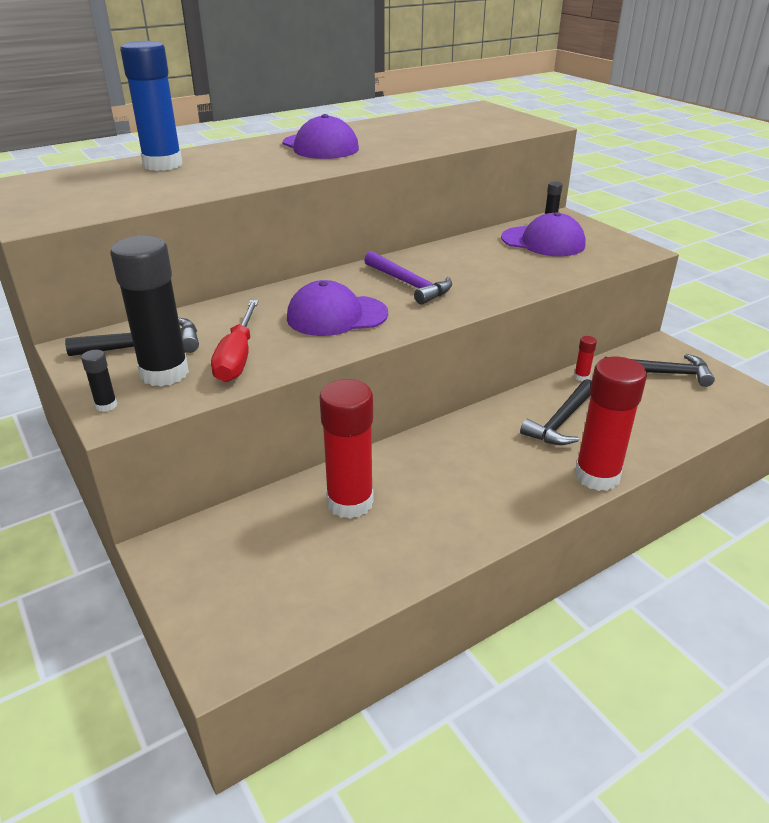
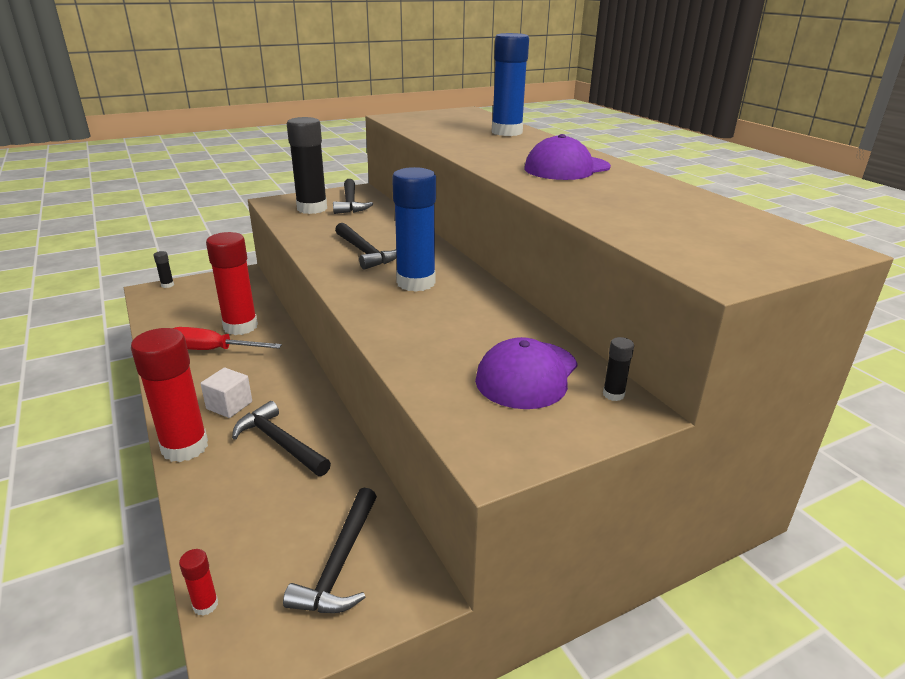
camera: 95 degrees right, 5 degrees down
black glue stick [81,350,117,412] -> black glue stick moved to [154,251,174,288]
red screwdriver [211,300,259,382] -> red screwdriver moved to [173,327,282,350]
purple cap [287,280,388,336] -> black hammer [335,223,397,270]
purple hammer [364,251,452,305] -> blue glue stick [392,167,436,292]
red glue stick [574,336,597,381] -> red glue stick moved to [179,549,218,616]
none -> white cube [200,368,252,418]

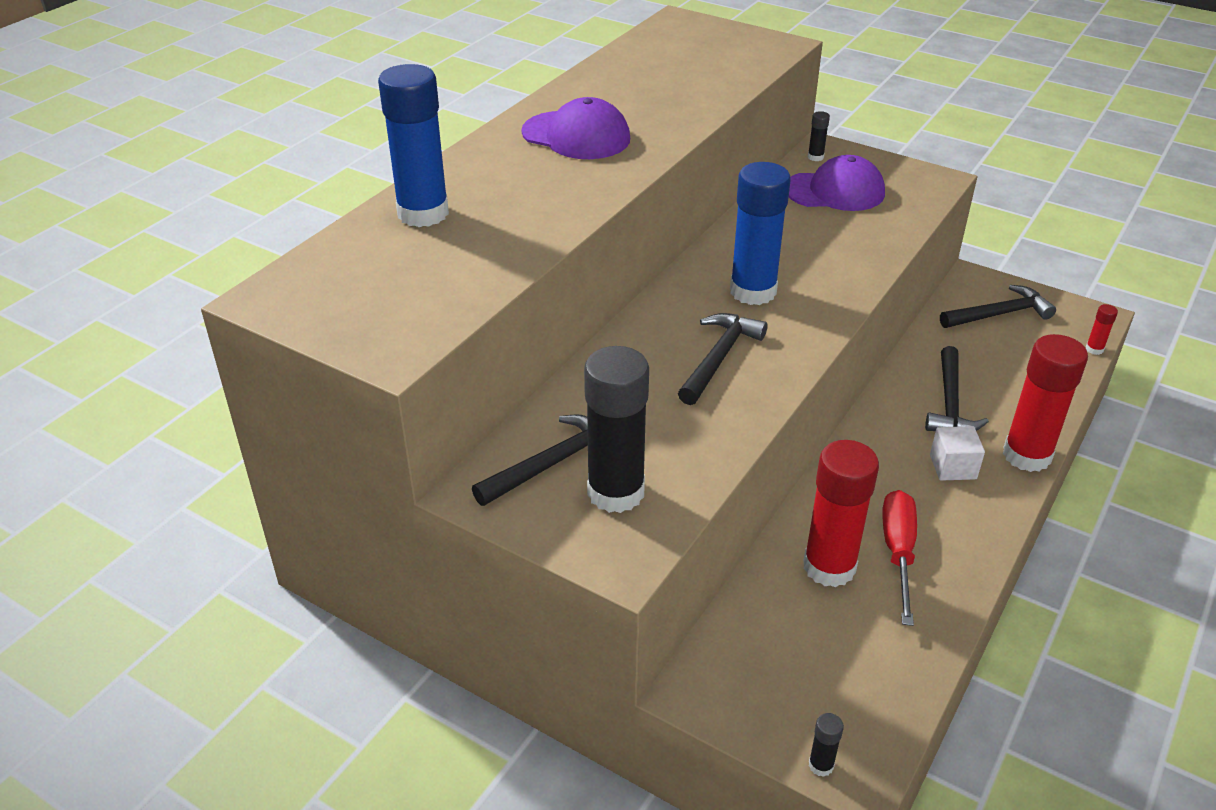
camera: 120 degrees left, 10 degrees up
red screwdriver [173,327,282,350] -> red screwdriver turned 150 degrees counterclockwise [882,490,917,626]

